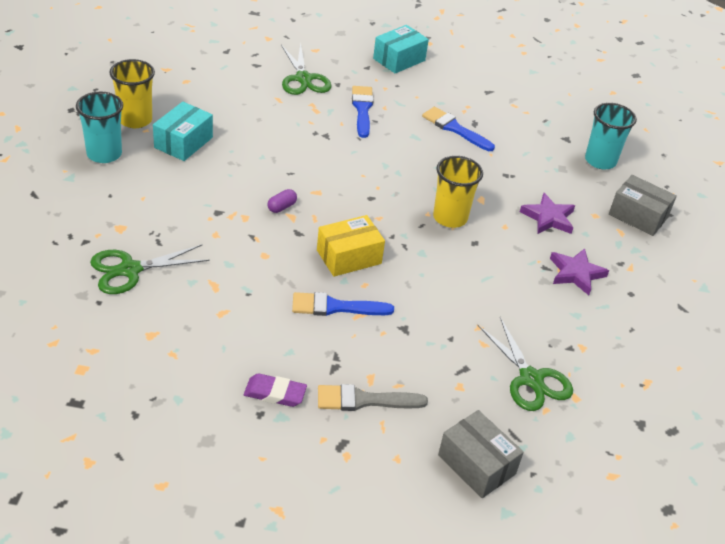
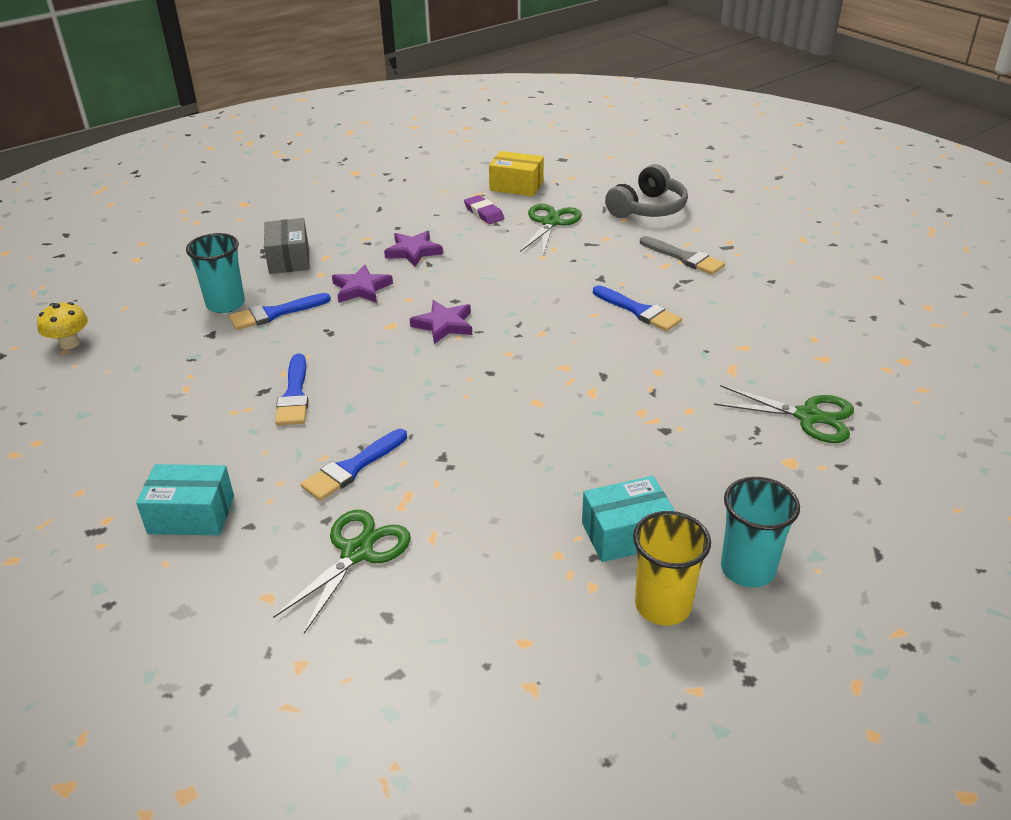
camera: 130 degrees left, 5 degrees down
purple eraser [244,373,307,407] -> purple eraser moved to [464,195,504,224]
purple capsule [267,189,297,213] -> none
yellow box [317,215,385,277] -> yellow box moved to [489,151,544,196]
yellow cup [433,156,483,228] -> purple star [410,300,472,344]
grey box [438,410,524,498] -> grey headphones [605,164,688,218]
none -> yellow mushroom [37,302,88,349]
none -> blue brush [229,293,331,330]

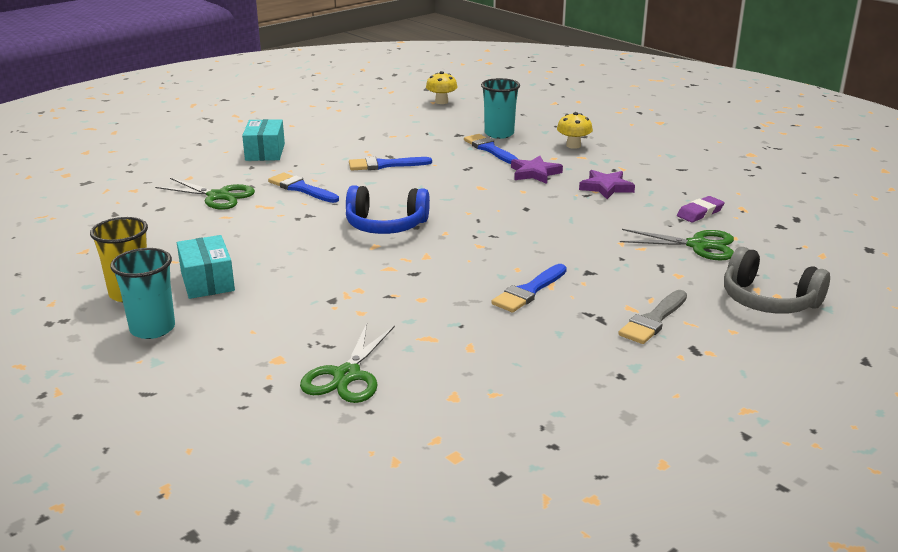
camera: 85 degrees right, 10 degrees down
grey box [264,218,310,274] -> yellow mushroom [557,112,593,149]
purple star [410,300,472,344] -> none
yellow box [489,151,544,196] -> none
none -> blue headphones [346,185,430,234]

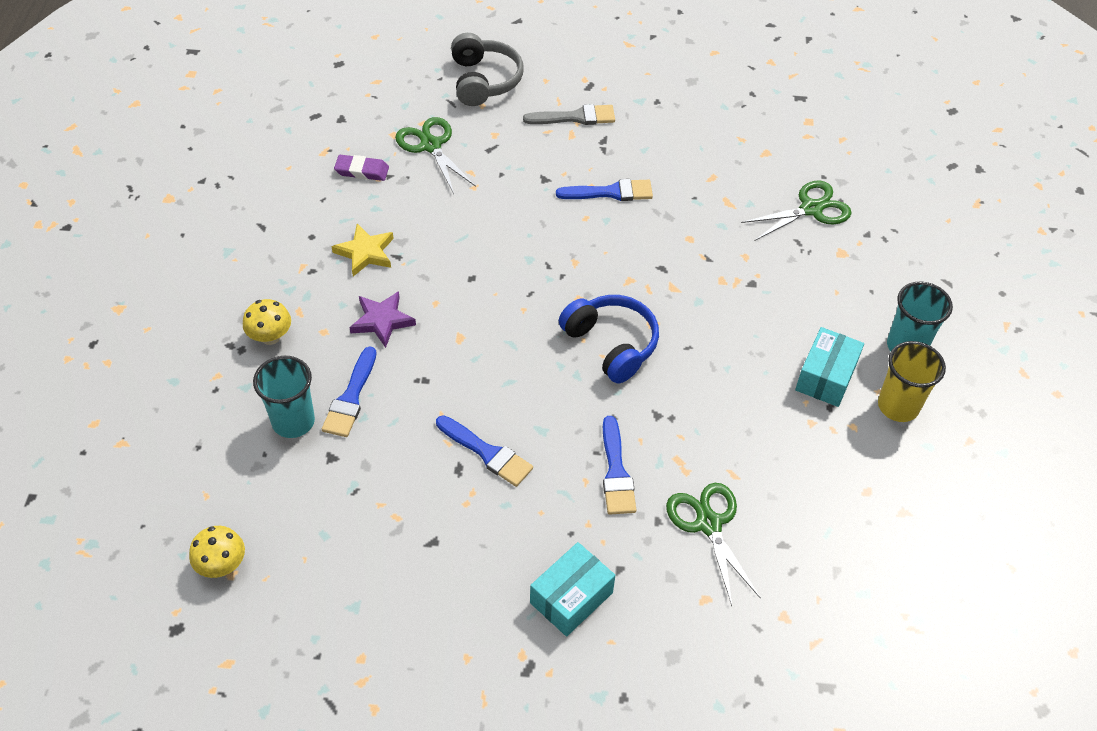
camera: 135 degrees left, 25 degrees up
purple star [579,170,635,199] -> yellow star [331,224,394,276]

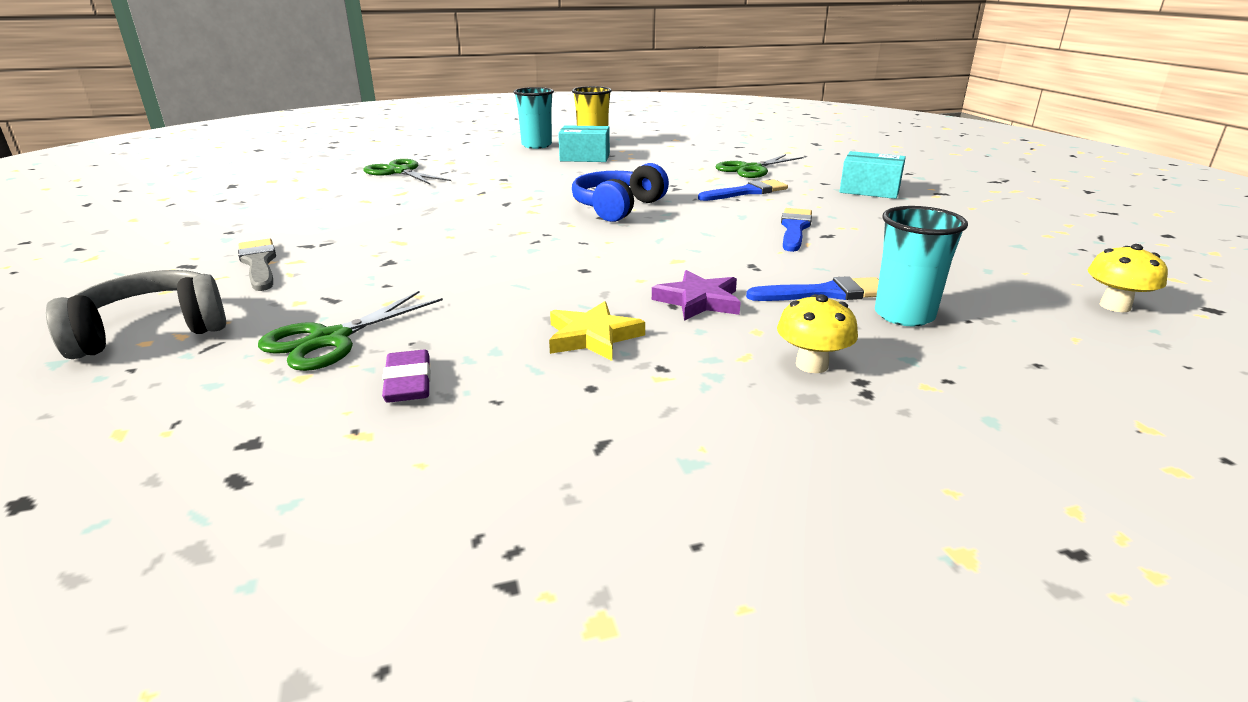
camera: 110 degrees left, 25 degrees down
blue brush [556,179,653,201] -> none

